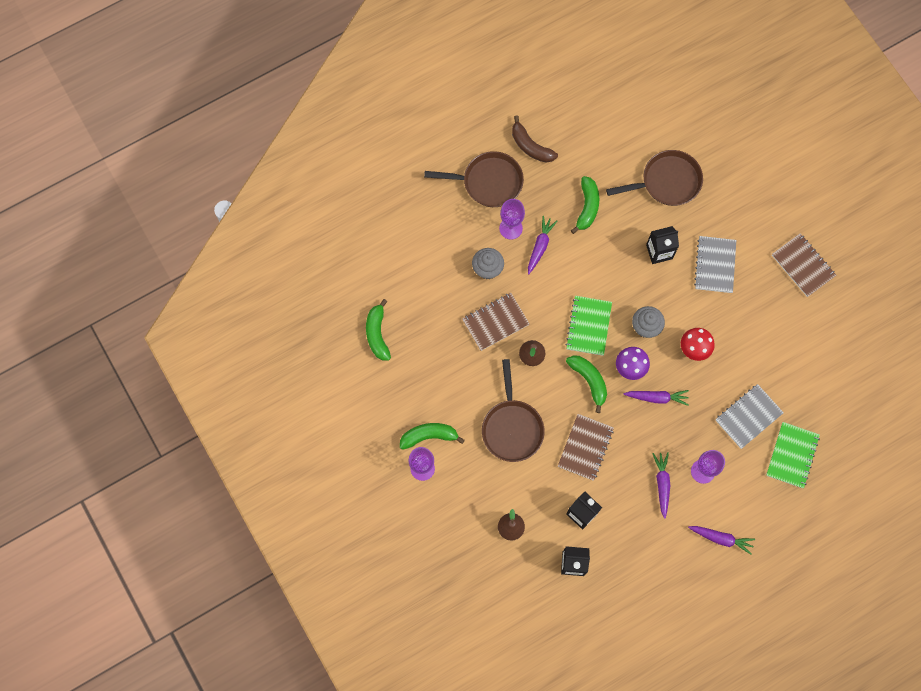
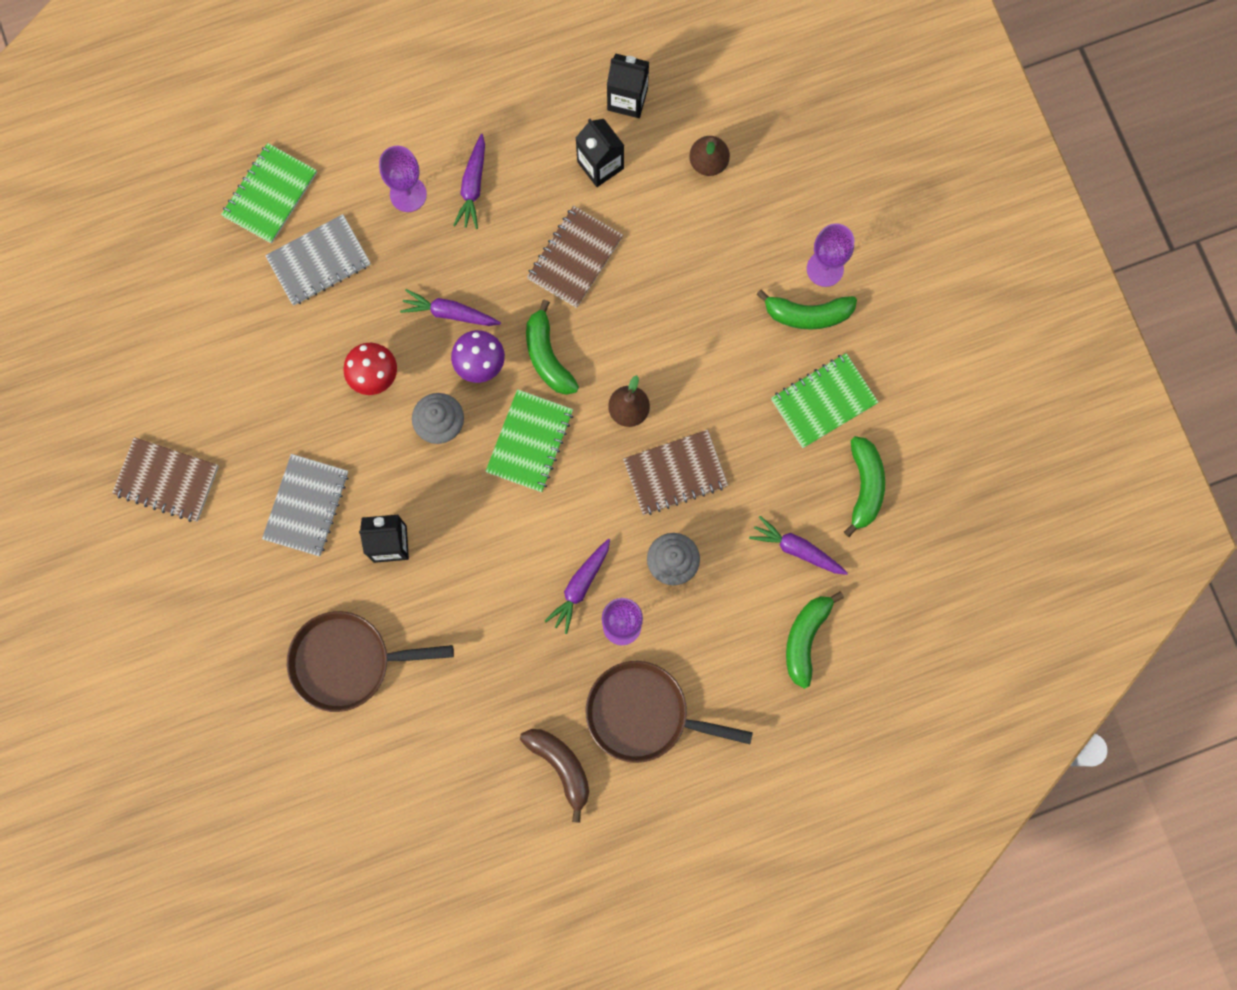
camera: 170 degrees left, 5 degrees up
brown pan [482,359,545,462] -> none
green banana [571,176,599,234] -> green banana moved to [786,591,844,689]
purple carrot [688,526,755,555] -> purple carrot moved to [749,516,848,575]
brown notebook [772,233,836,297] -> brown notebook turned 45 degrees counterclockwise [112,437,219,522]
none -> green notebook [771,353,879,448]

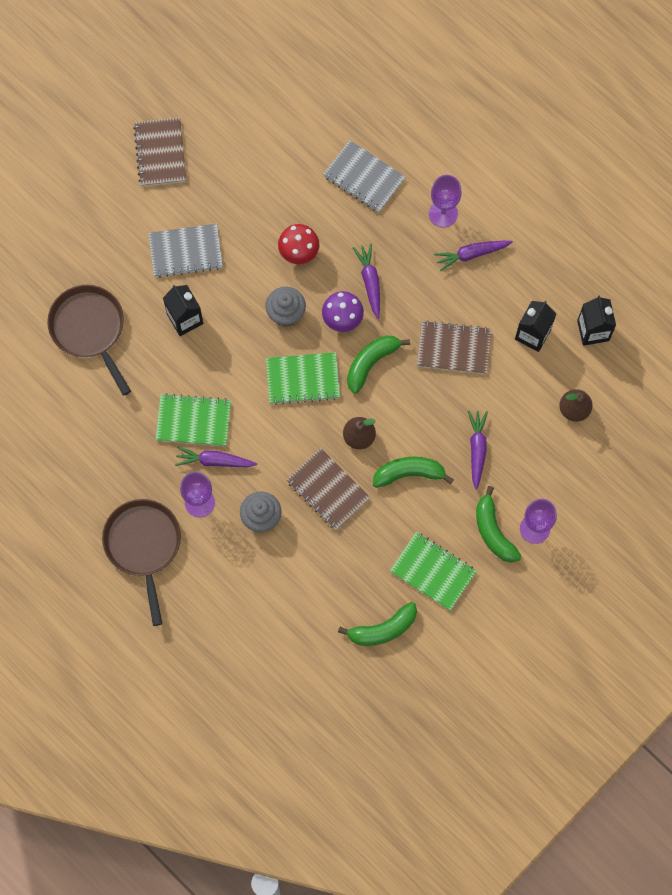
camera: 65 degrees right, 5 degrees down
green notebook [221,143,317,244] -> green notebook moved to [155,393,231,446]
brown banana [520,729,589,823] -> none
purple carrot [749,516,848,575] -> purple carrot moved to [468,411,488,490]
green banana [786,591,844,689] -> green banana moved to [373,457,454,488]

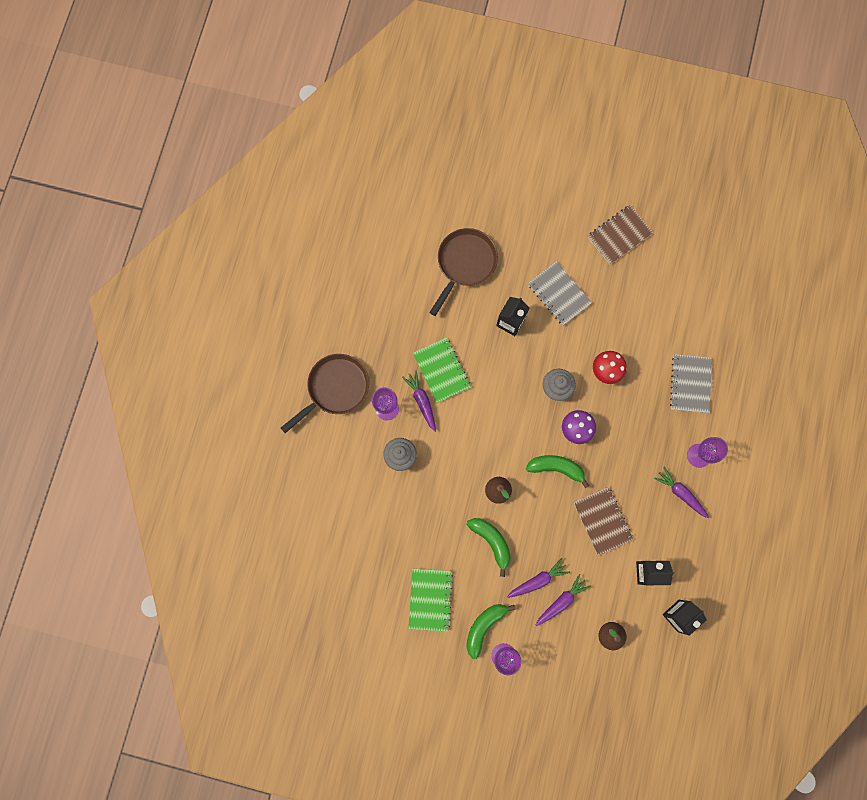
camera: 60 degrees right, 5 degrees up
green notebook [266,352,340,405] -> none
brown notebook [287,448,370,530] -> none
green banana [338,602,417,646] -> none
purple carrot [353,244,380,319] -> purple carrot moved to [536,574,591,626]

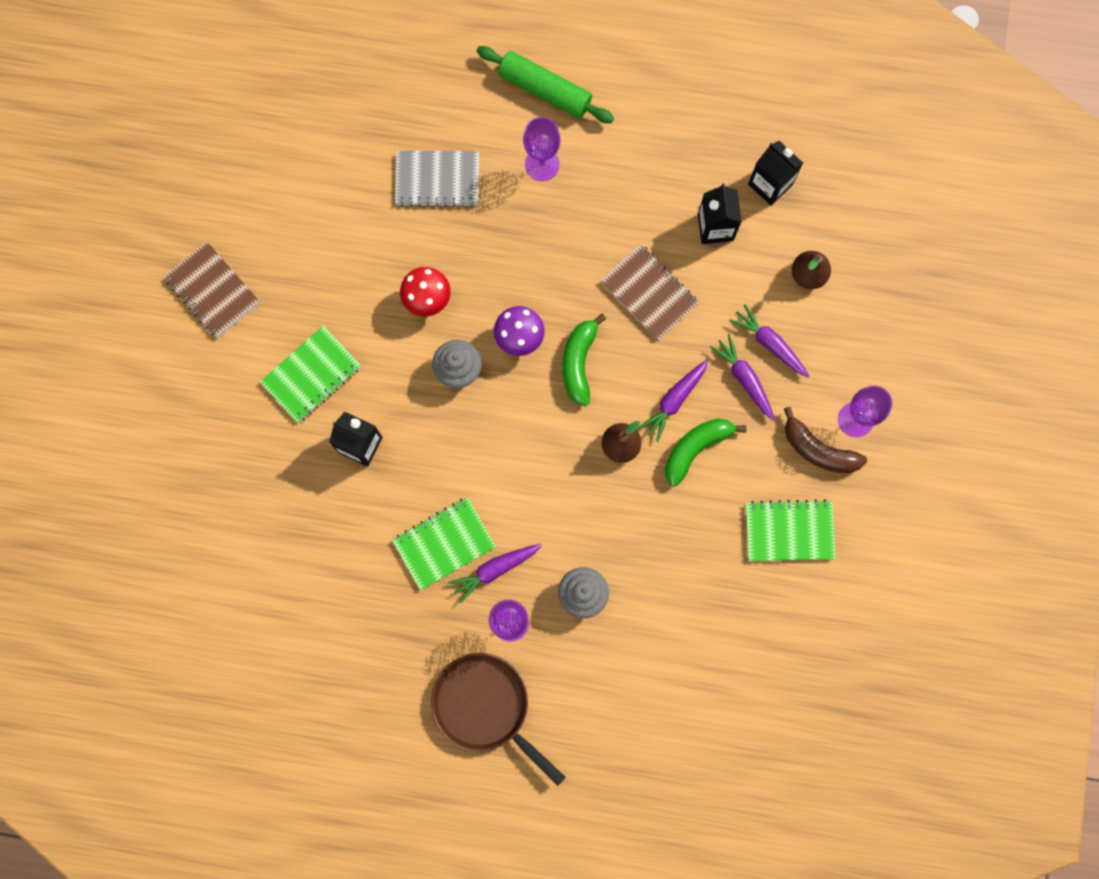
camera: 95 degrees left, 0 degrees up
brown pan [429,228,498,316] -> none
green banana [466,604,516,659] -> brown banana [784,407,867,473]
grey notebook [528,261,592,325] -> green notebook [260,326,361,423]
brown notebook [574,487,633,556] -> brown notebook turned 75 degrees clockwise [600,244,699,341]
purple carrot [654,467,709,518] -> purple carrot moved to [639,360,708,442]
none -> green rolling pin [477,46,614,123]

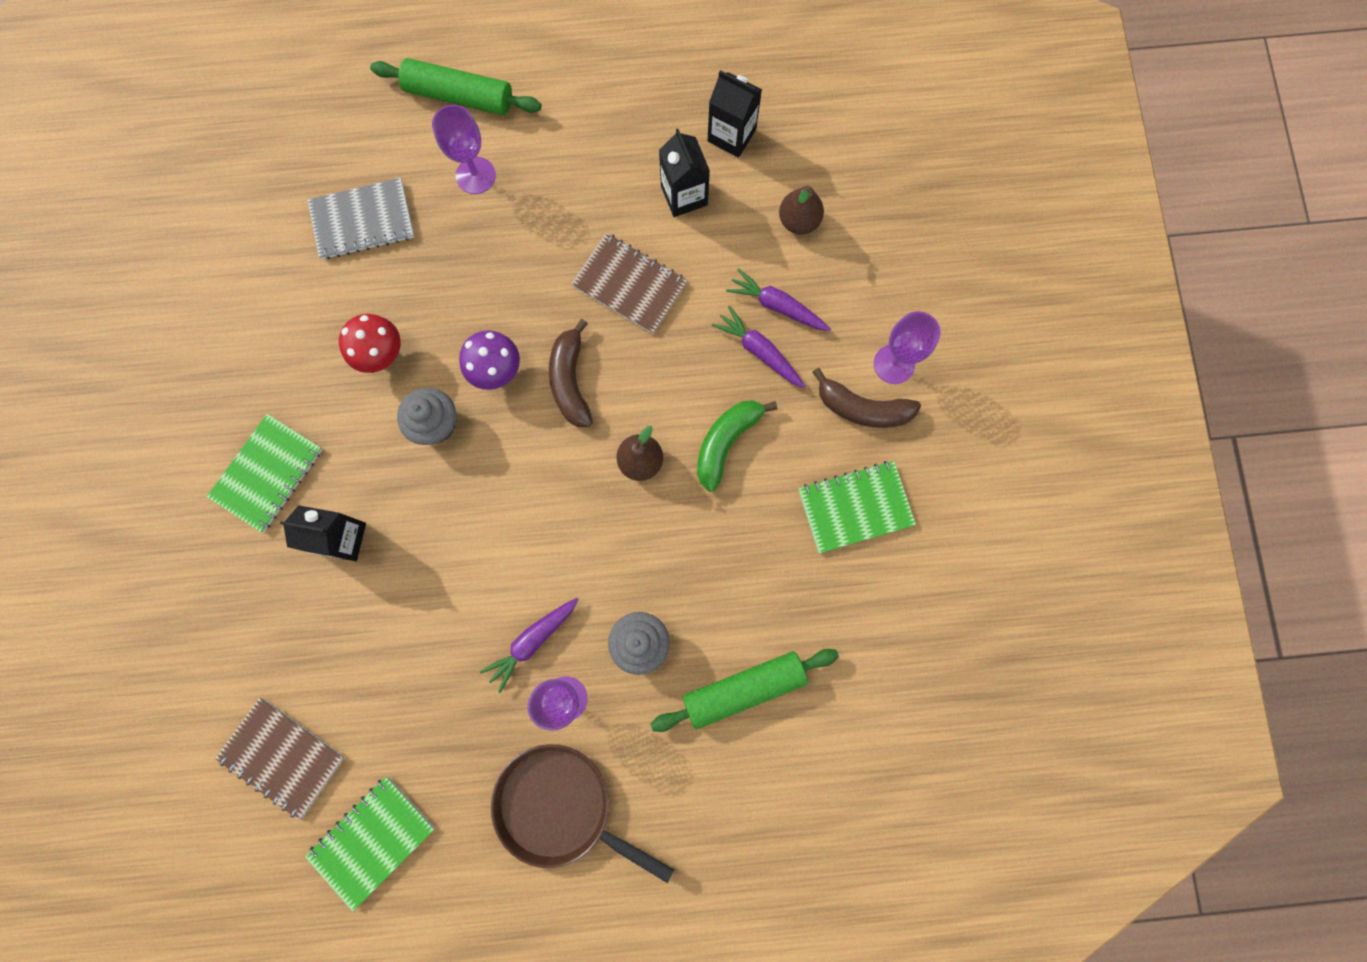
camera: 15 degrees left, 0 degrees up
brown notebook [163,241,260,338] -> brown notebook moved to [215,698,345,820]
green notebook [392,497,496,591] -> green notebook moved to [305,777,435,911]
green banana [562,313,606,406] -> brown banana [549,319,593,427]
purple carrot [639,360,708,442] -> none
none -> green rolling pin [651,649,839,732]

